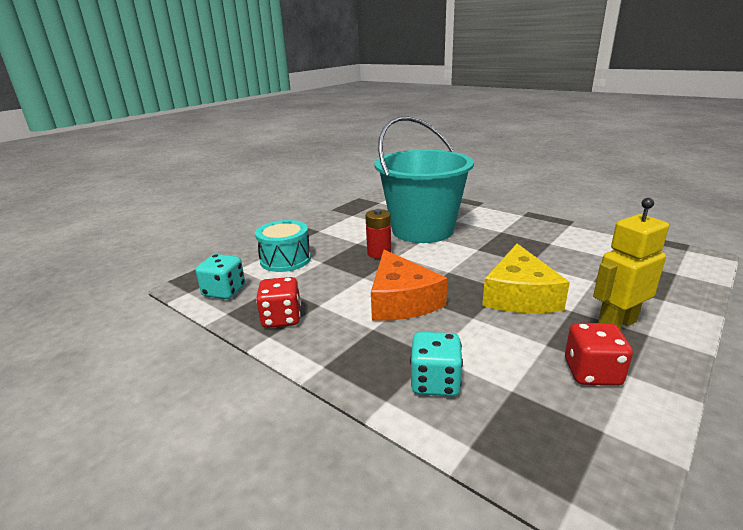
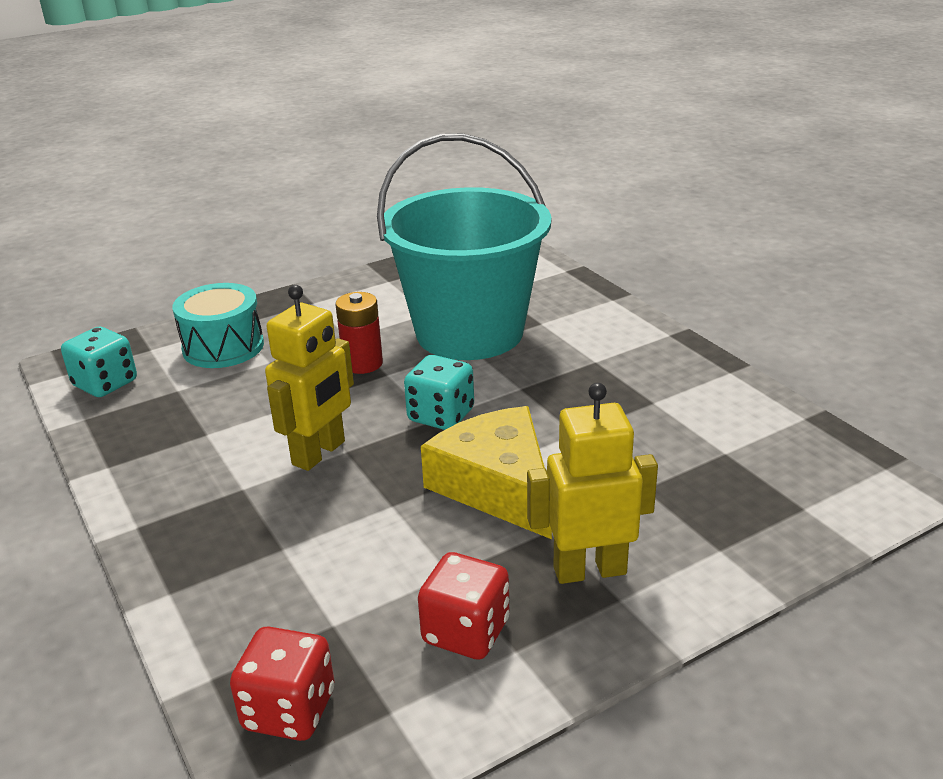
camera: 20 degrees right, 5 degrees up
red dice [256,277,301,328] -> red dice moved to [230,626,335,741]
orange cheese [371,250,447,321] -> yellow robot [265,285,354,471]
turquoise dice [410,332,463,396] -> turquoise dice moved to [404,355,474,430]
yellow cheese [482,244,570,313] -> yellow cheese turned 120 degrees clockwise [421,406,552,539]

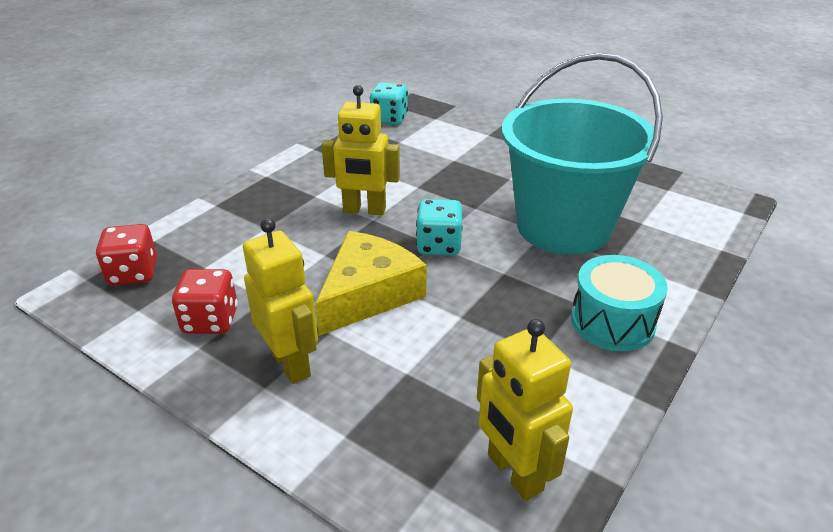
camera: 65 degrees right, 5 degrees up
turquoise drum [172,283,264,368] -> turquoise drum moved to [571,255,668,351]
red battery [335,292,383,374] -> none
none -> yellow robot [477,319,573,501]

